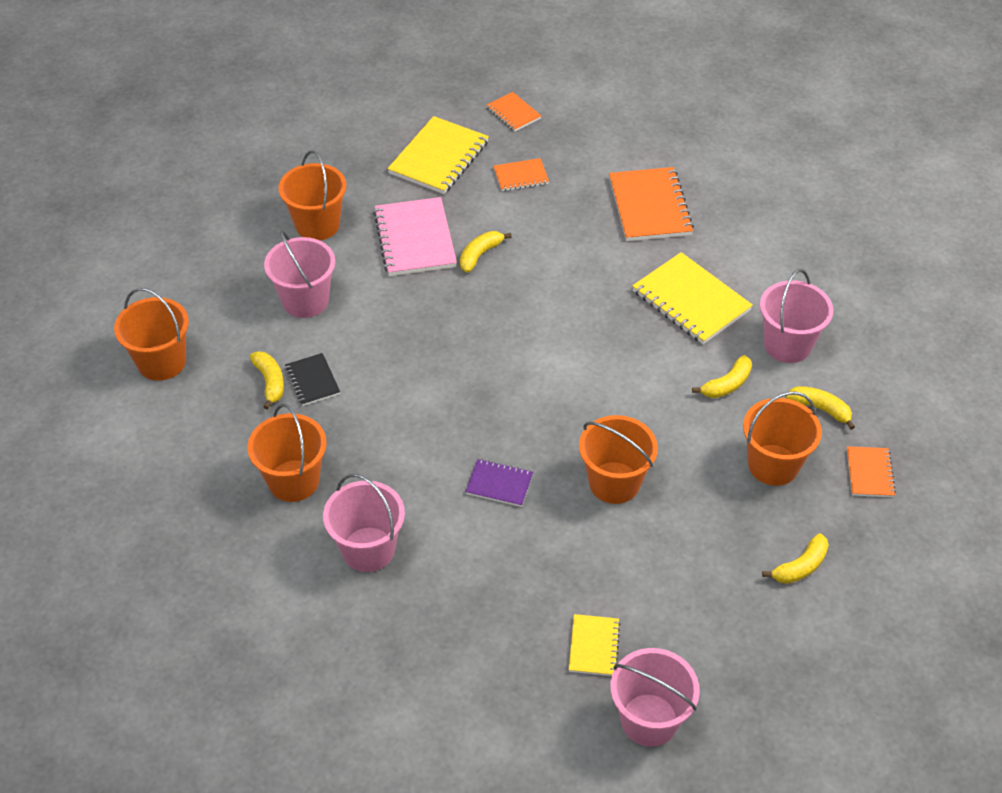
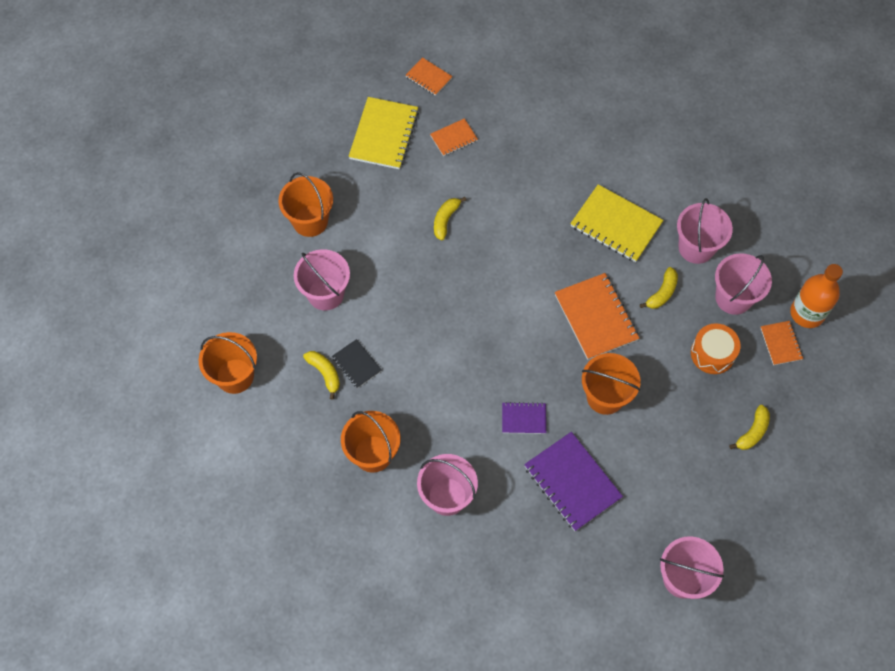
camera: 15 degrees left, 15 degrees up
pink notebook [373,197,457,276] -> none
yellow notebook [569,614,620,676] -> none
orange notebook [609,167,694,241] -> orange notebook moved to [555,273,639,360]
orange bucket [743,391,822,486] -> orange drum [691,323,740,374]
yellow banana [786,386,855,430] -> pink bucket [715,253,772,315]
none -> purple notebook [524,432,623,531]
none -> orange bottle [790,264,843,328]

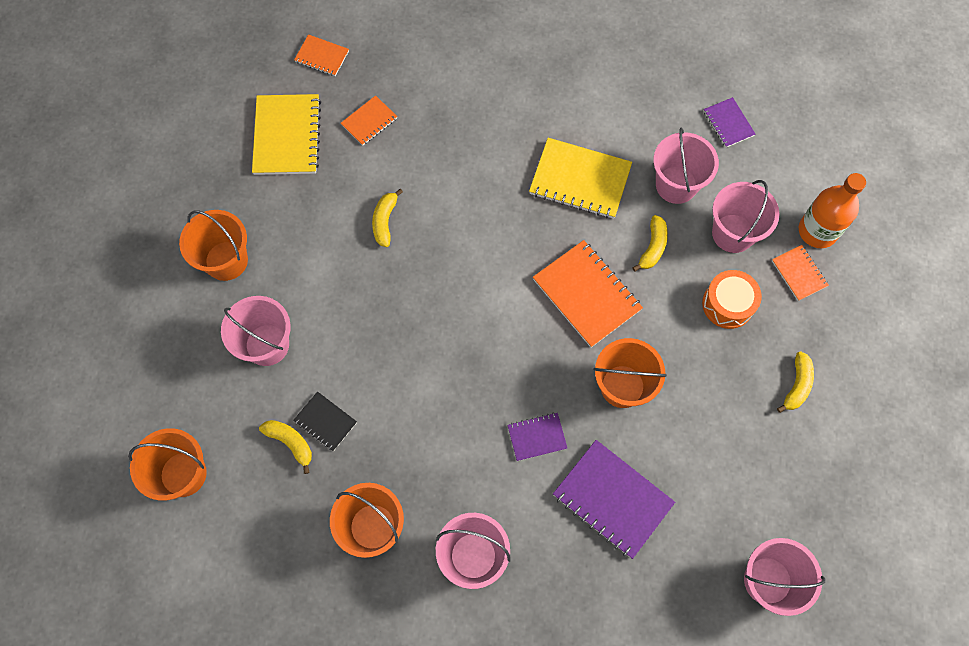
camera: 15 degrees left, 5 degrees up
none -> purple notebook [704,97,756,148]

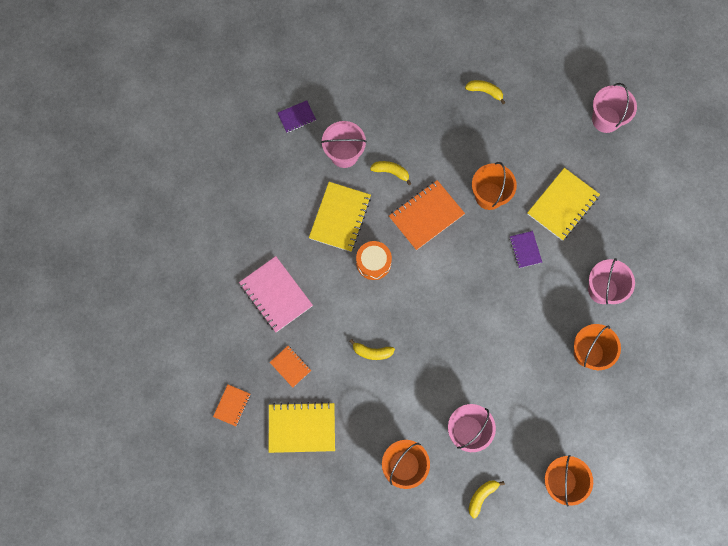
camera: 90 degrees left, 5 degrees up
yellow banana [259,420,312,474] -> yellow banana moved to [469,480,505,518]
black notebook [293,391,357,451] -> none
purple notebook [553,440,675,559] -> yellow notebook [527,168,600,241]
orange drum [702,270,762,329] -> orange drum moved to [356,241,392,280]
pink bucket [712,180,780,253] -> none
orange notebook [772,245,829,301] -> none
orange bottle [799,173,866,248] -> none
none -> pink notebook [239,256,313,332]

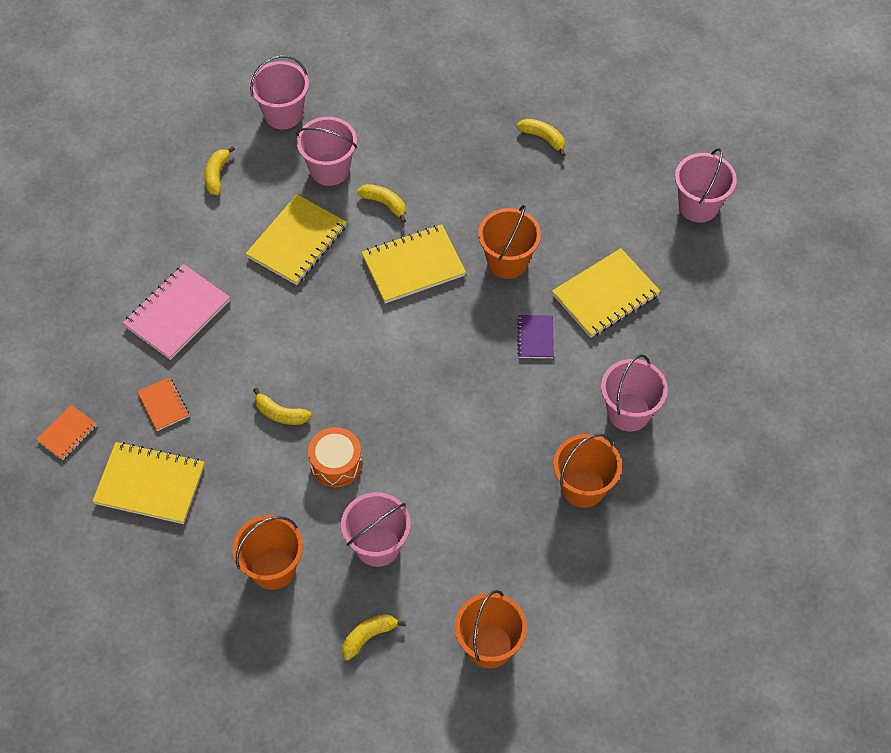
camera: 15 degrees right, 15 degrees down
pink notebook [239,256,313,332] -> pink notebook turned 60 degrees clockwise [123,264,230,360]
purple notebook [278,100,316,133] -> pink bucket [250,55,309,129]
orange drum [356,241,392,280] -> orange drum moved to [308,427,362,487]
orange notebook [389,180,465,250] -> yellow notebook [361,224,466,304]
none -> yellow banana [204,146,235,195]

